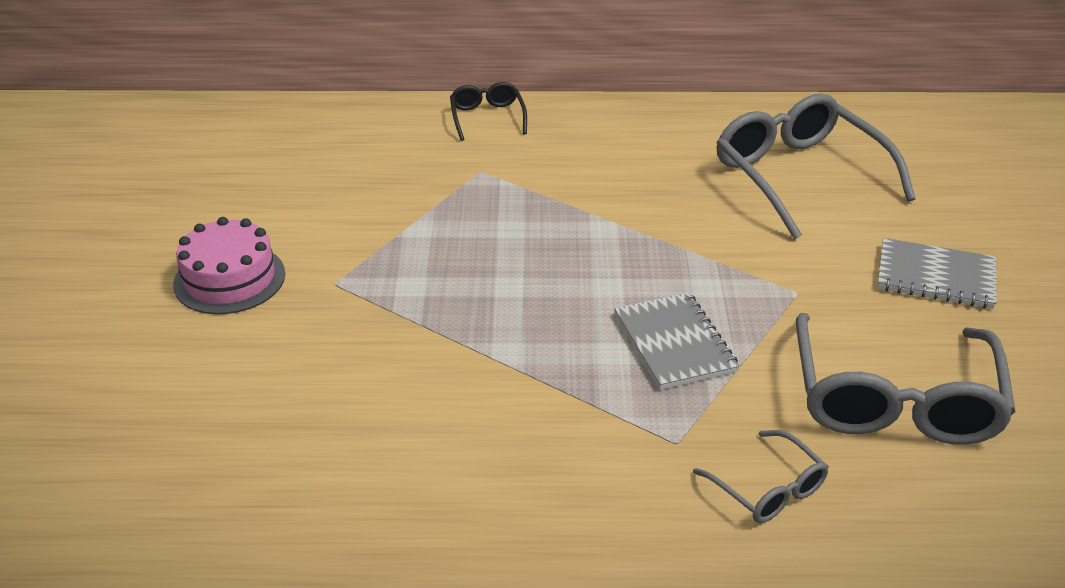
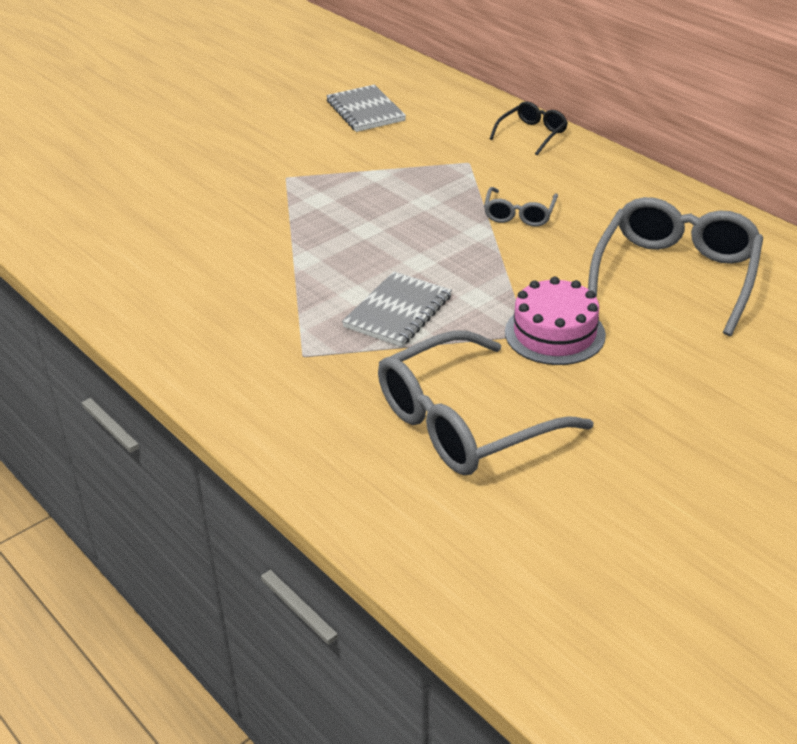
camera: 50 degrees right, 0 degrees up
pink cake [173,217,285,314] -> pink cake moved to [505,277,606,365]
grey glasses [693,430,829,523] -> grey glasses moved to [484,187,558,226]
grey notebook [877,238,997,309] -> grey notebook moved to [326,84,406,132]

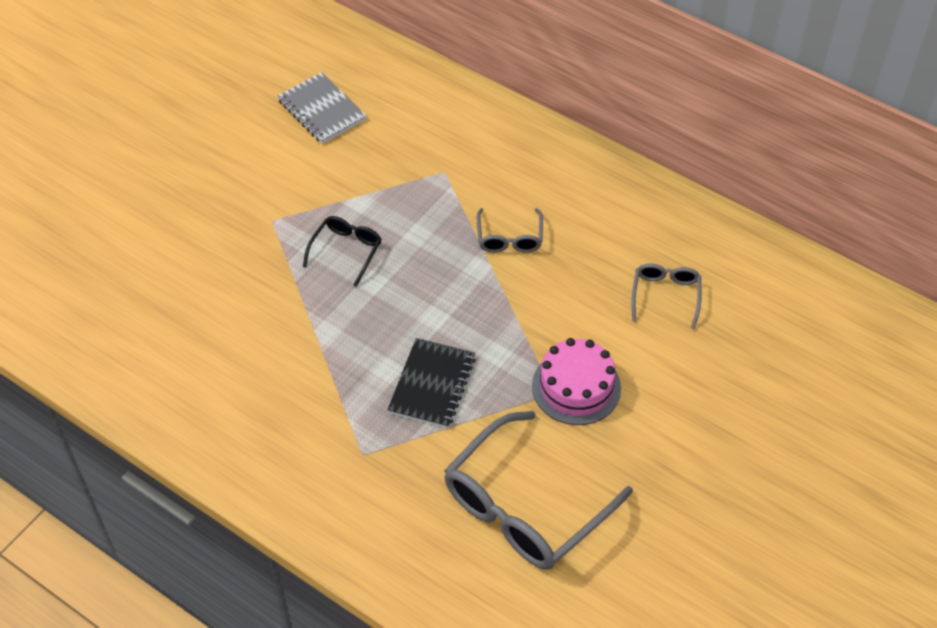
camera: 15 degrees left, 15 degrees up
grey notebook [342,271,452,347] -> black notebook [387,338,475,428]
black glasses [490,102,568,155] -> black glasses moved to [303,216,382,287]
grey glasses [588,197,763,336] -> grey glasses [631,264,701,329], size x0.49

